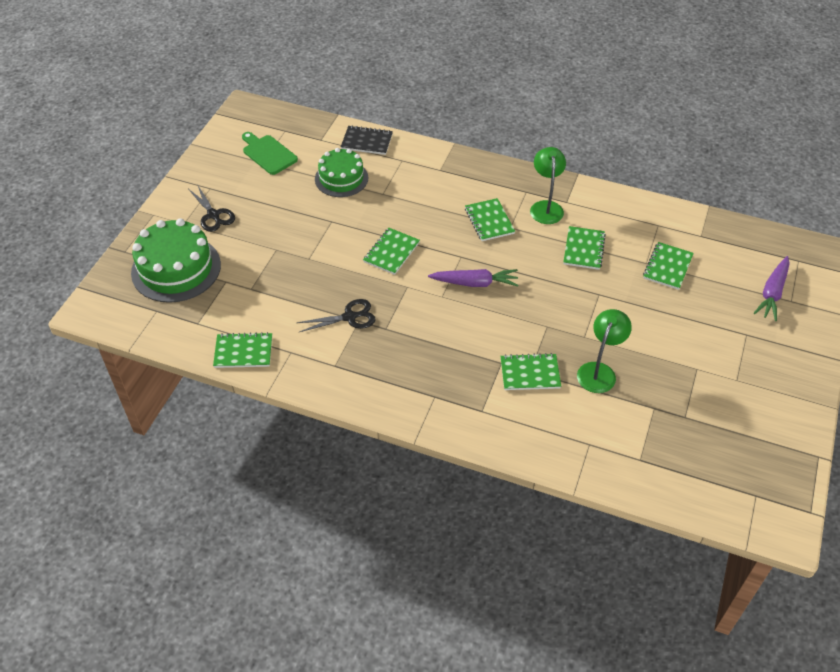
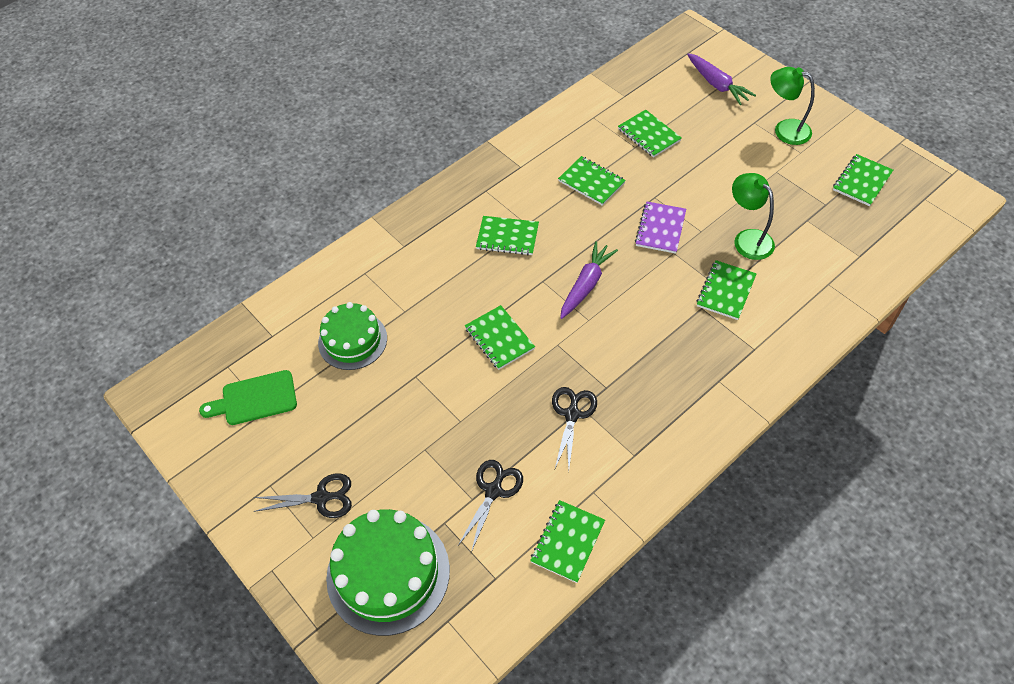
camera: 60 degrees left, 5 degrees up
black notebook [341,125,393,155] -> none
green lamp [530,147,566,224] -> green lamp moved to [770,67,815,145]
none -> black scissors [457,460,523,552]
none -> purple notebook [635,202,686,254]
none -> green notebook [833,154,893,206]

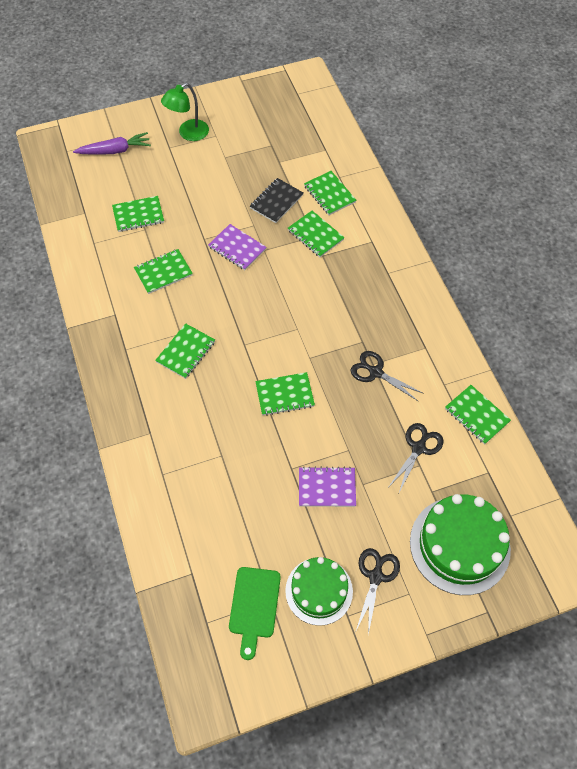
camera: 70 degrees left, 5 degrees up
green cake [318,302,387,370] -> green cake moved to [285,557,353,626]
black scissors [457,460,523,552] -> black scissors turned 75 degrees clockwise [389,423,444,492]
purple carrot [560,241,618,319] -> none
green lamp [732,173,775,260] -> black notebook [250,178,303,223]
green notebook [833,154,893,206] -> green notebook moved to [304,171,356,215]
none -> purple notebook [299,466,356,507]

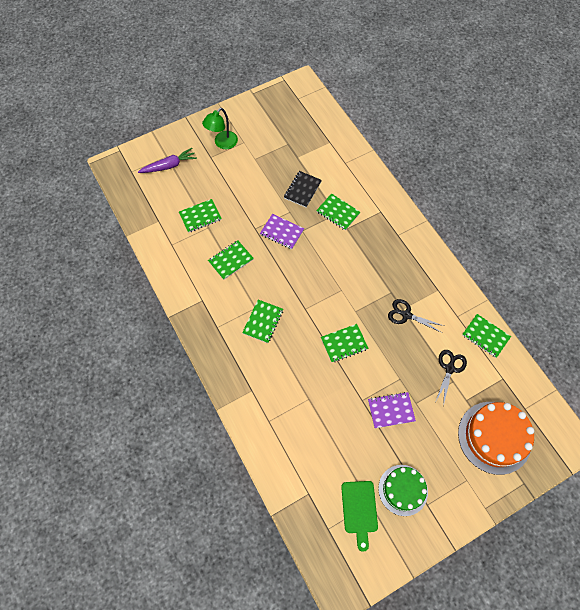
camera: 10 degrees left, 5 degrees up
green notebook [304,171,356,215] -> none
black scissors [356,548,400,635] -> none
green cake [410,494,511,595] -> orange cake [458,402,534,475]

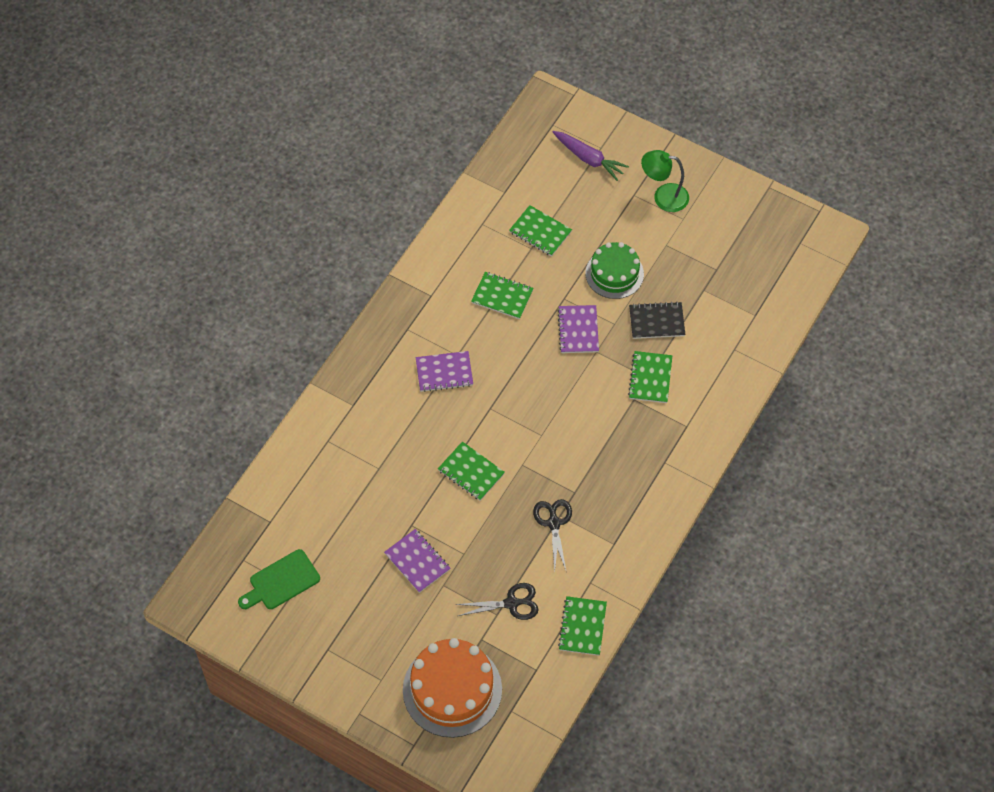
camera: 60 degrees right, 5 degrees down
green notebook [242,300,283,343] -> purple notebook [416,351,473,392]
green cake [378,465,428,516] -> green cake moved to [585,242,644,299]

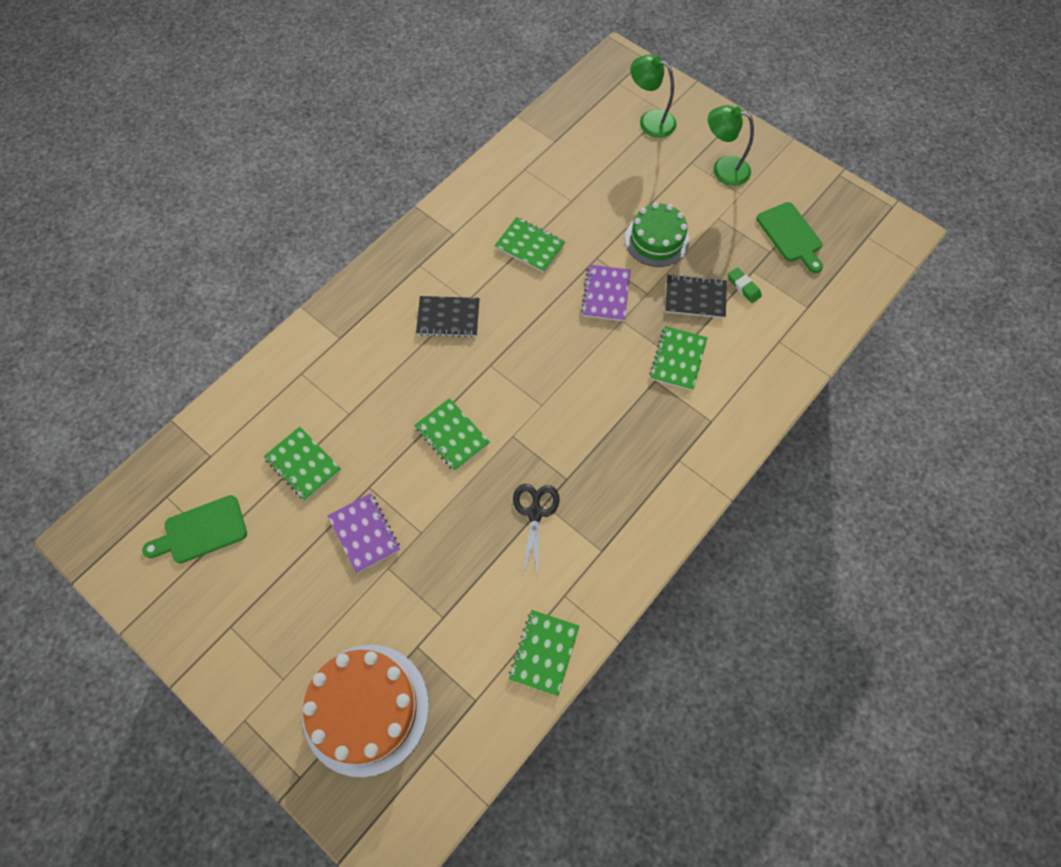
camera: 10 degrees right, 5 degrees up
purple notebook [416,351,473,392] -> black notebook [416,296,479,338]
black scissors [456,583,539,620] -> none
green notebook [509,205,572,256] -> green notebook moved to [263,427,341,501]
purple carrot [553,131,629,181] -> green lamp [630,55,676,138]
none -> green eraser [728,267,762,303]
none -> green cutting board [756,202,823,273]

